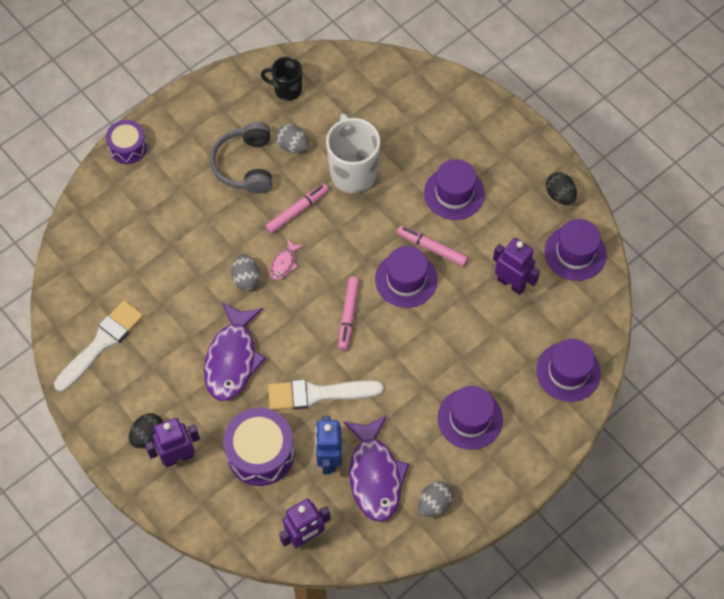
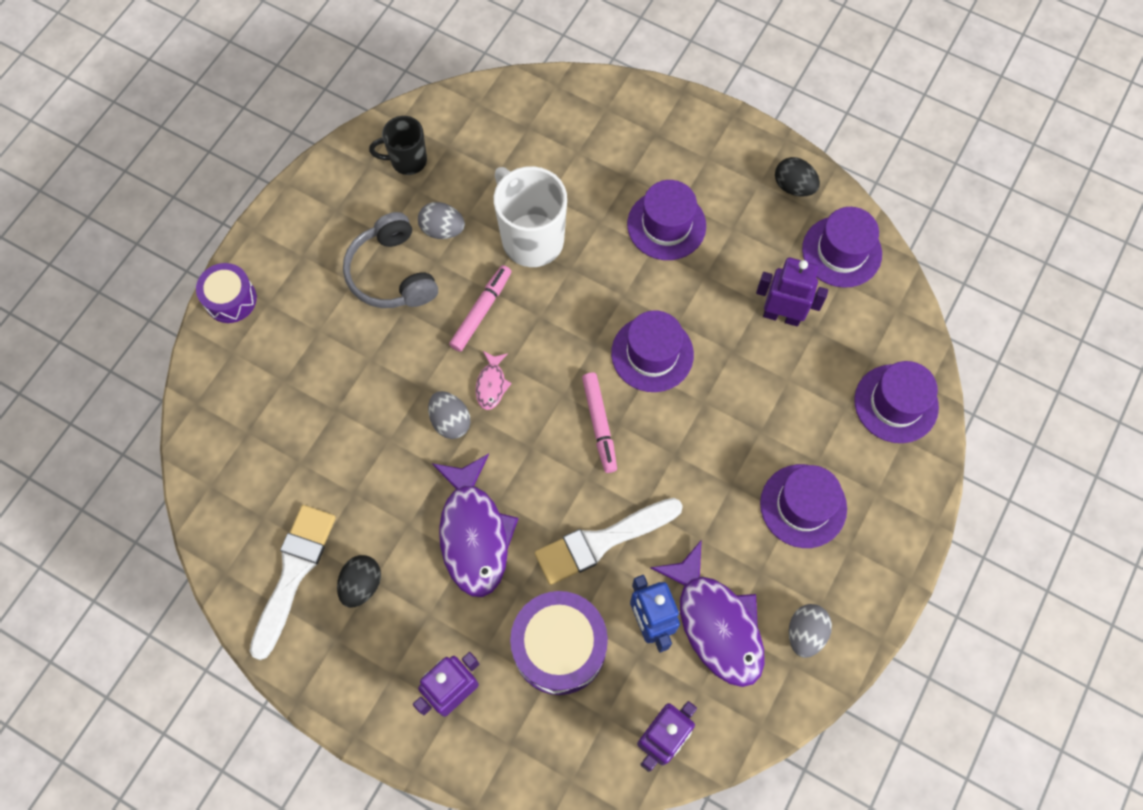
camera: 20 degrees left, 5 degrees up
black egg [129,413,163,448] -> black egg moved to [337,555,381,608]
pink marker [397,226,468,266] -> none

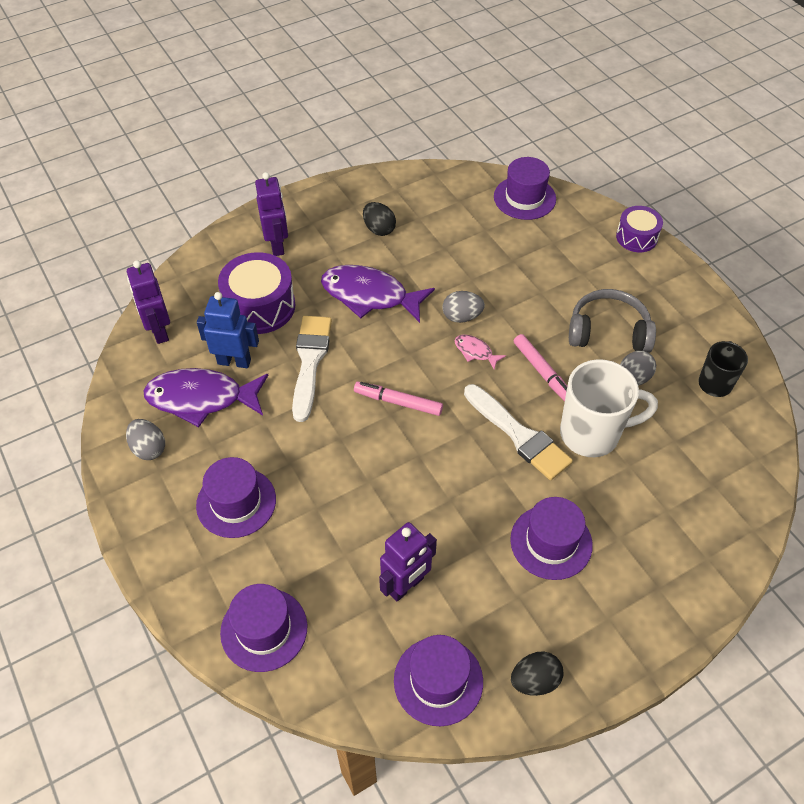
camera: 120 degrees right, 15 degrees down
white brush [250,505,336,660] -> white brush moved to [464,384,573,480]
purple hat [611,310,694,392] -> purple hat moved to [494,157,556,220]

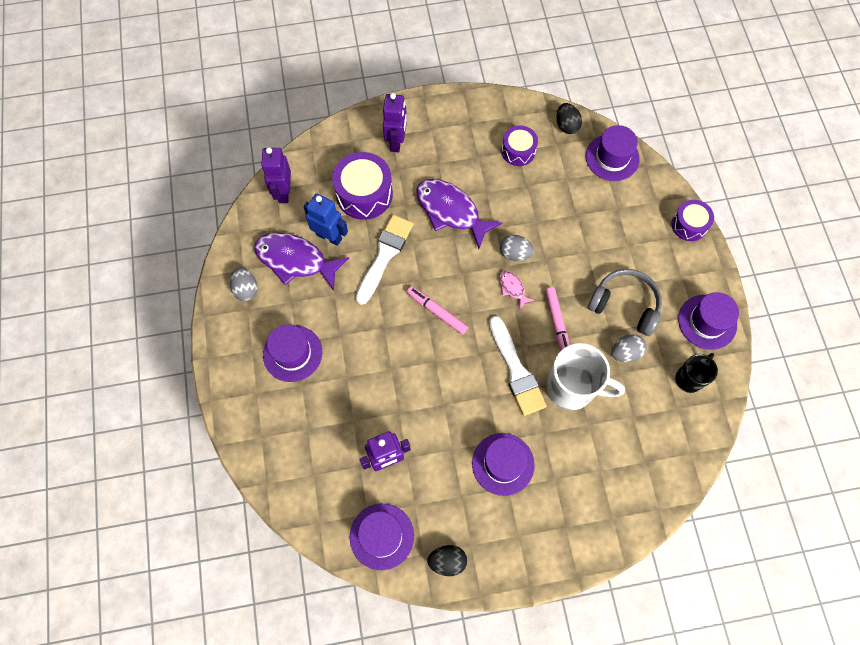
camera: 20 degrees right, 15 degrees up
purple hat [220,584,307,672] -> purple hat moved to [678,292,739,350]
black egg [363,202,396,236] -> black egg moved to [557,103,582,134]
none -> purple drum [501,125,538,166]

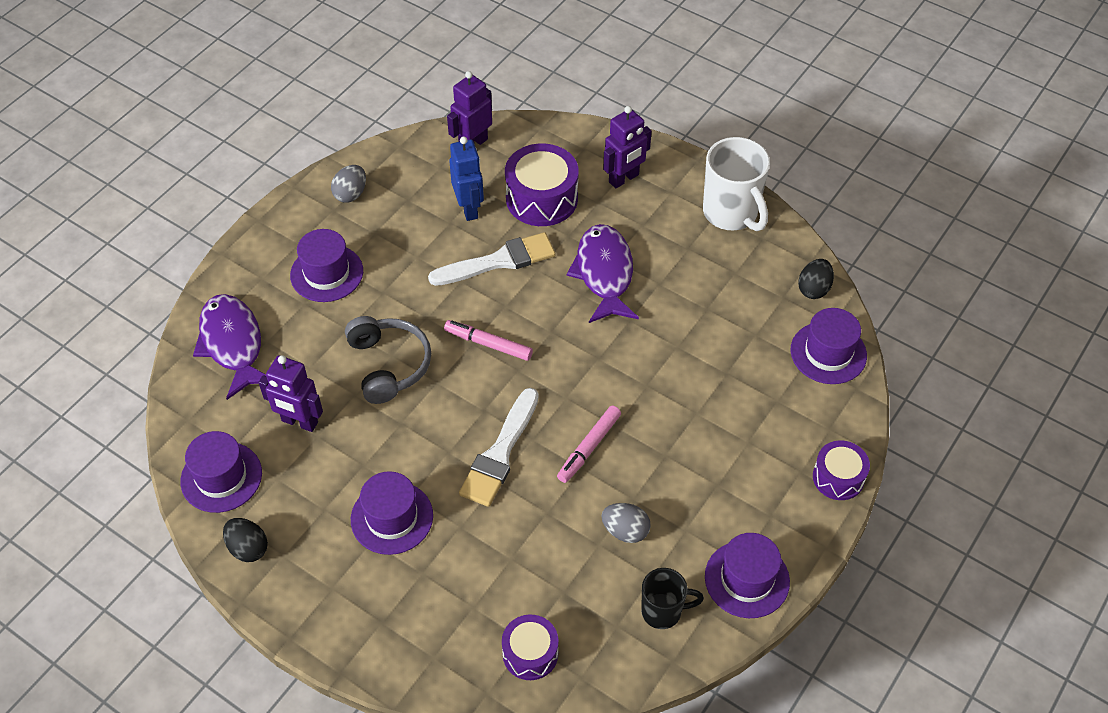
camera: 45 degrees right, 15 degrees down
purple fish [254,232,349,291] -> purple fish moved to [193,294,266,400]
pink marker [407,286,468,335] -> pink marker turned 60 degrees counterclockwise [444,320,533,361]
pink fish [499,271,534,309] -> none
grey egg [500,235,534,261] -> none
purple drum [501,125,538,166] -> purple drum moved to [502,615,558,680]
white mug [547,343,625,410] -> white mug moved to [703,137,770,231]
grey headphones [588,269,662,336] -> grey headphones moved to [345,316,431,404]

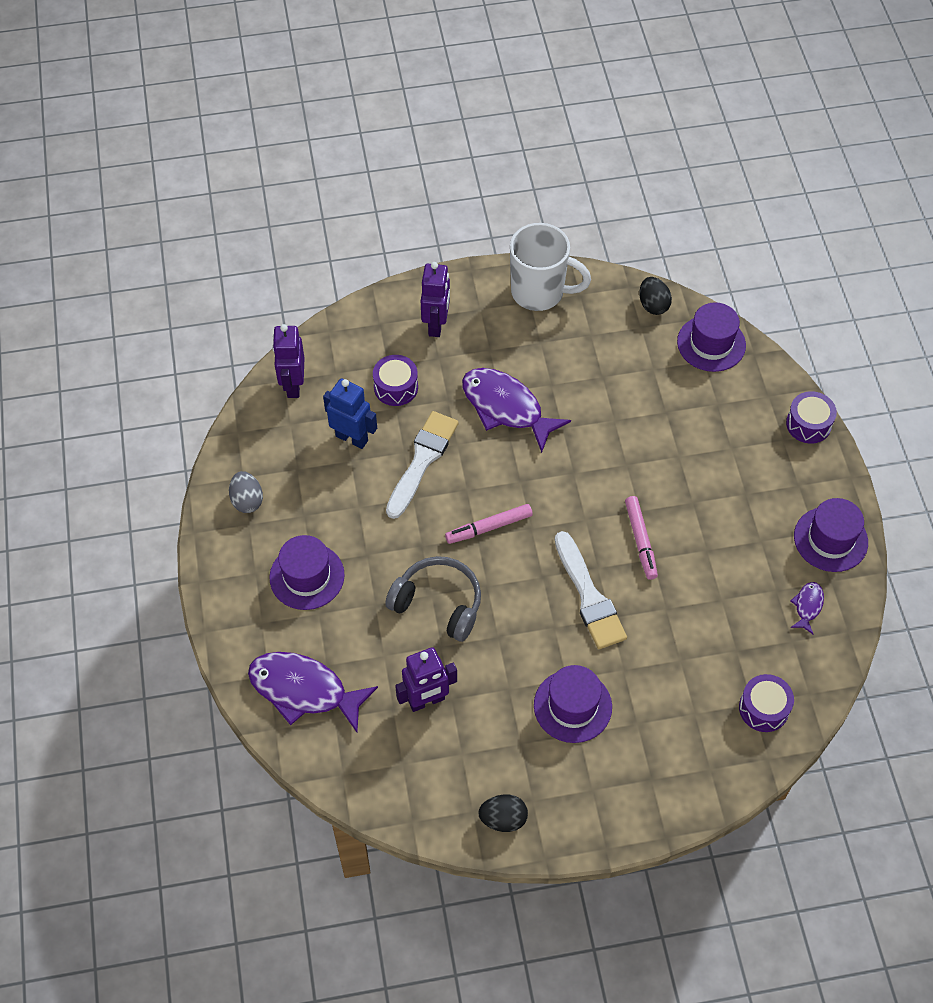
camera: 45 degrees left, 5 degrees up
purple hat [180,431,262,513] -> none
purple drum [505,143,579,226] -> purple drum [373,355,418,406], size x0.62
grey egg [601,503,651,543] -> none
black mug [641,568,704,629] -> purple fish [790,582,824,635]

